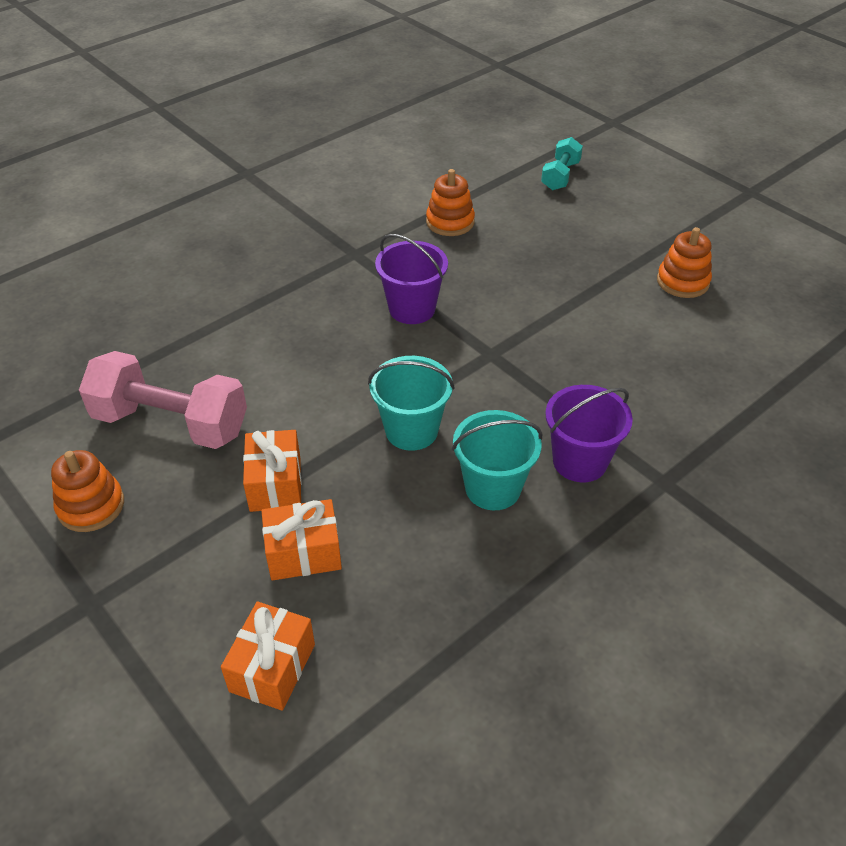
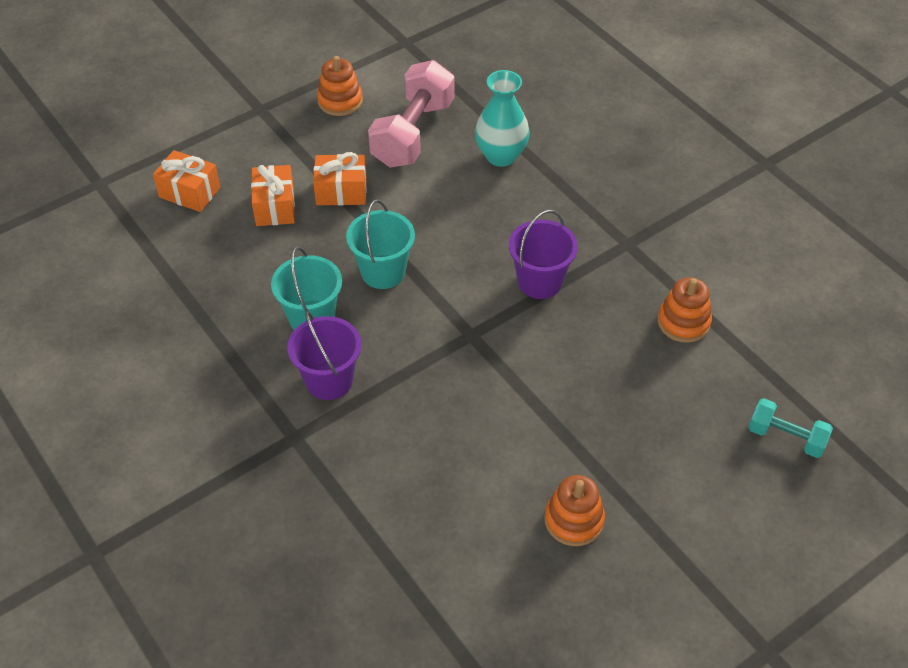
camera: 95 degrees right, 5 degrees up
none -> turquoise vase [475,70,530,167]

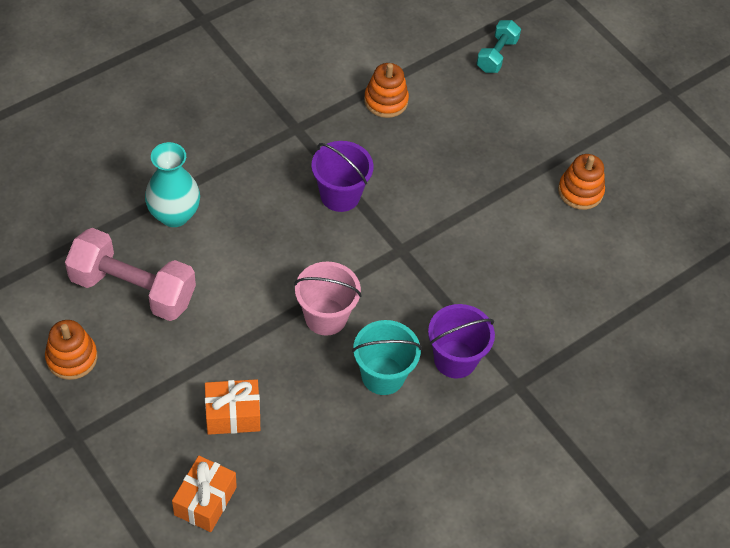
camera: 95 degrees left, 5 degrees up
orange gift [313,152,367,205] -> none
turquoise bucket [346,199,415,289] -> pink bucket [294,261,362,336]

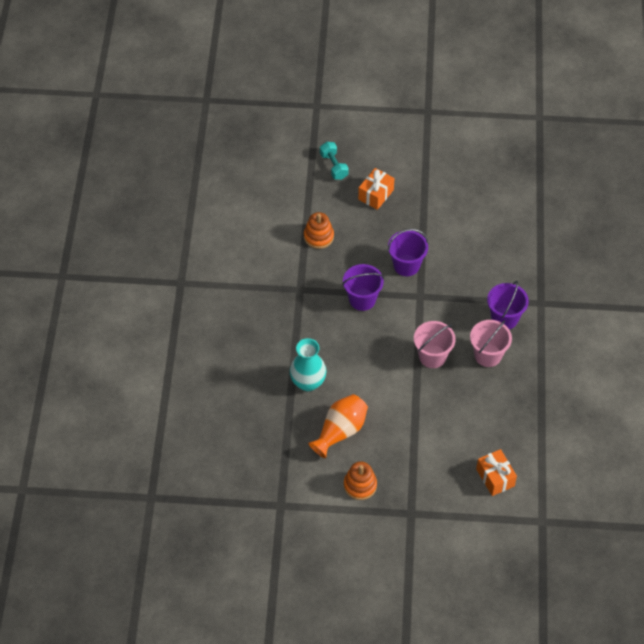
camera: 45 degrees left, 0 degrees up
pink dumbbell [65,228,196,321] -> orange vase [308,394,368,458]
orange gift [205,379,260,435] -> orange gift moved to [358,168,394,210]
turquoise bucket [352,320,422,395] -> pink bucket [470,320,512,367]
orange stacking toy [558,154,605,210] -> none
none -> purple bucket [388,229,428,276]

